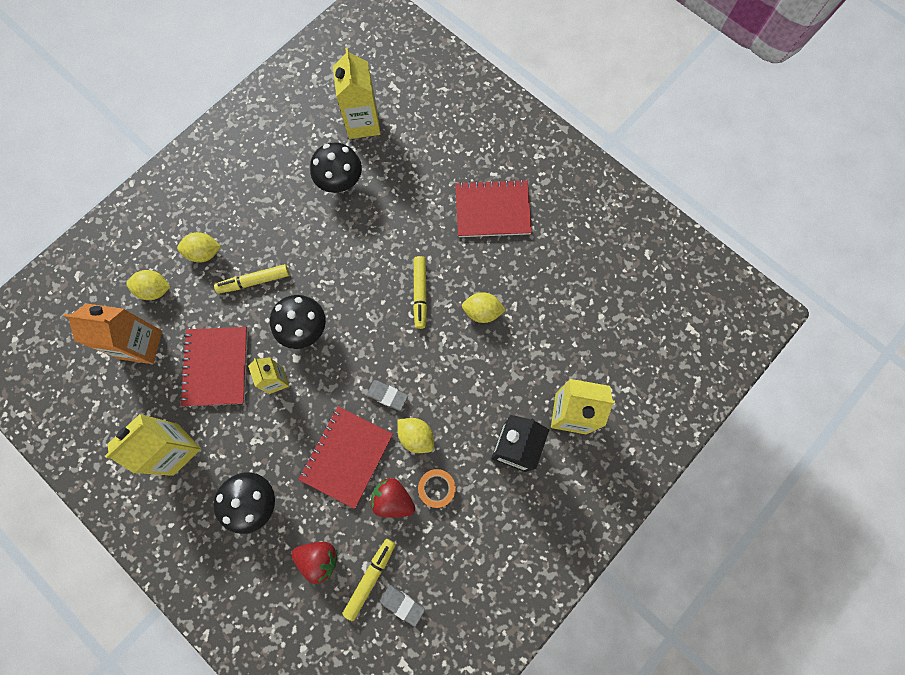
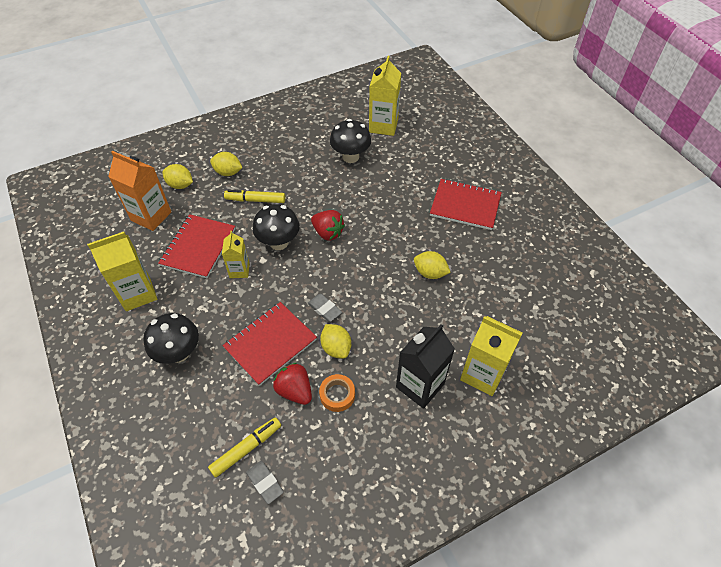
camera: 20 degrees right, 20 degrees down
red strawberry [291,542,337,584] -> red strawberry moved to [311,210,345,241]
yellow marker [413,256,427,329] -> none

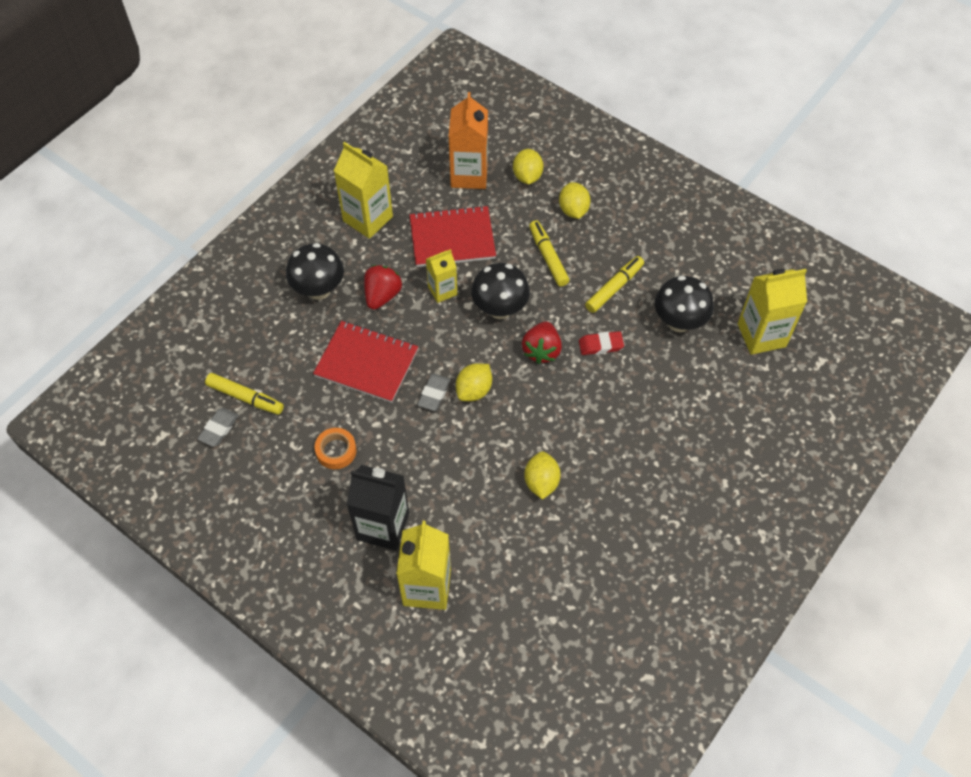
camera: 65 degrees right, 5 degrees up
red strawberry [273,363,312,405] -> red strawberry moved to [364,265,402,310]
yellow lemon [320,324,351,359] -> yellow lemon moved to [456,363,492,401]
red notebook [430,179,502,230] -> none
none -> red eraser [579,331,624,355]
none -> yellow marker [585,256,644,313]

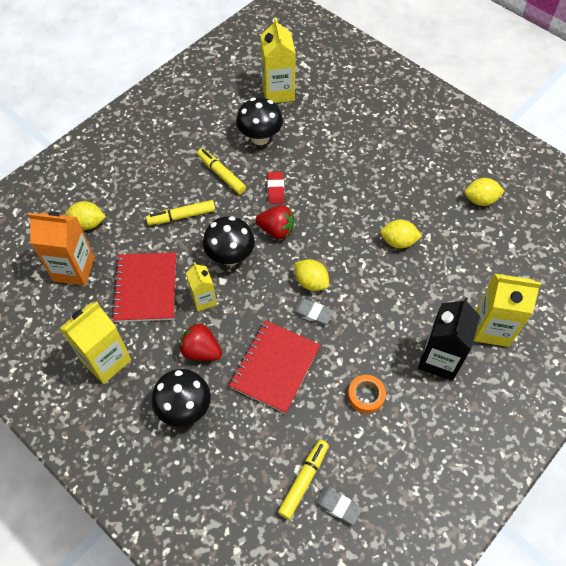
camera: 85 degrees left, 0 degrees up
yellow lemon [559,182,591,219] -> yellow lemon moved to [465,178,504,206]

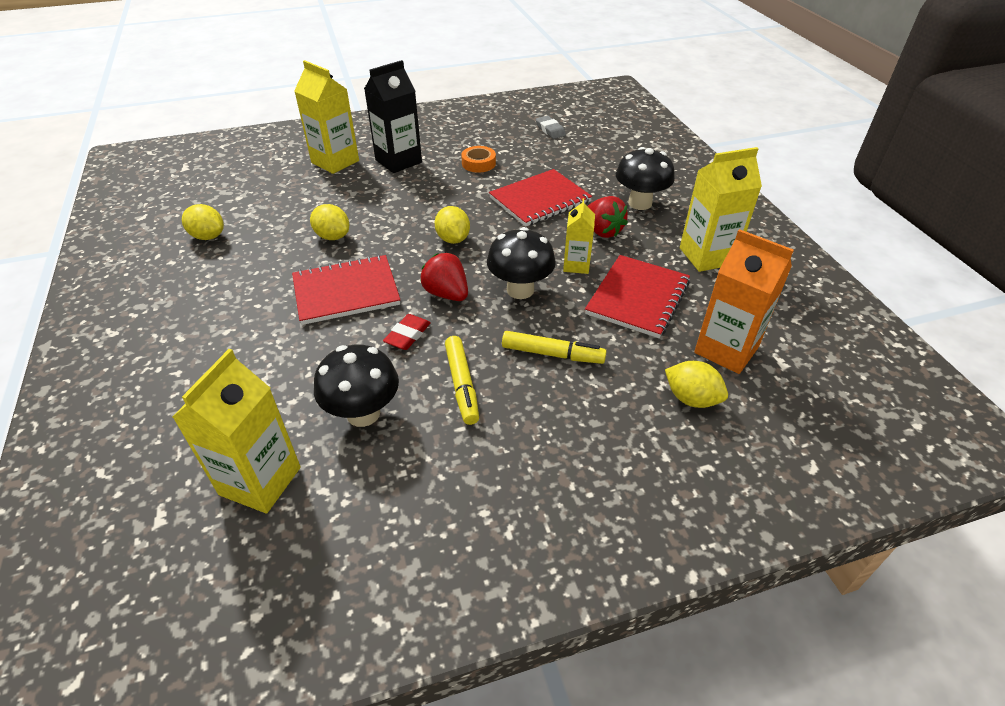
camera: 150 degrees left, 15 degrees down
yellow marker [278,440,329,519] -> none
grey eraser [292,298,333,325] -> none
none -> red notebook [292,255,400,325]

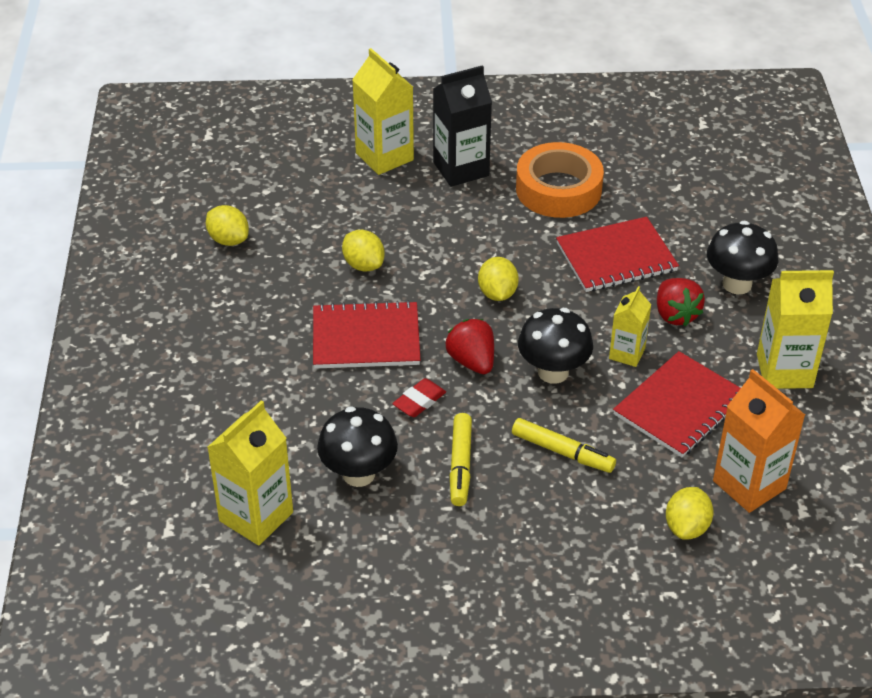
camera: 15 degrees right, 0 degrees up
orange tape [461,146,496,172] -> orange tape [516,142,604,218], size x1.99
grey eraser [536,116,566,139] -> none
yellow lemon [665,361,728,408] -> yellow lemon turned 60 degrees clockwise [666,487,713,540]

